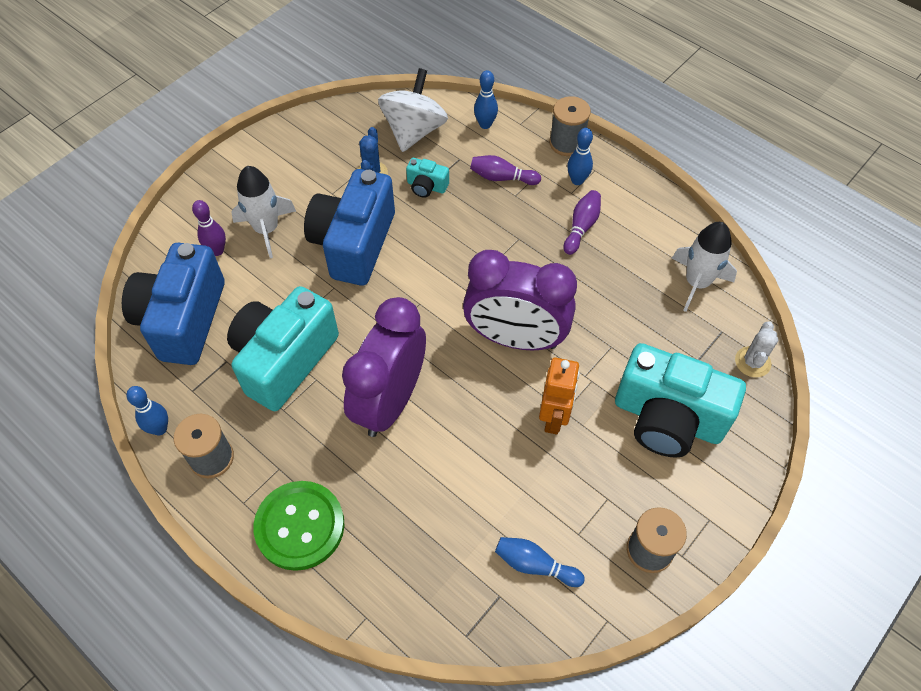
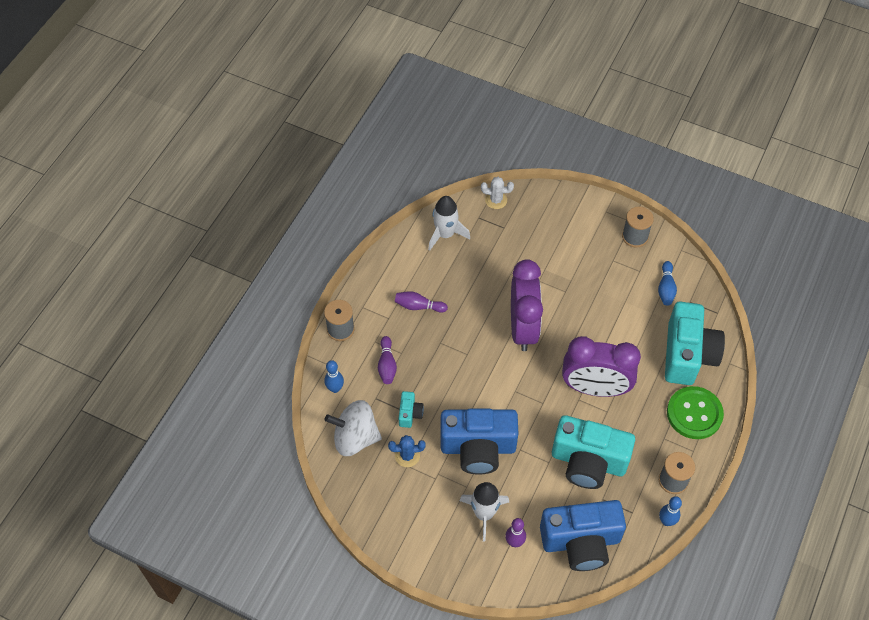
camera: 105 degrees left, 0 degrees up
orange robot [539,358,580,434] -> none
blue bowling pin [567,128,593,185] -> none
turquoise camera [615,343,746,458] -> turquoise camera moved to [665,302,725,385]

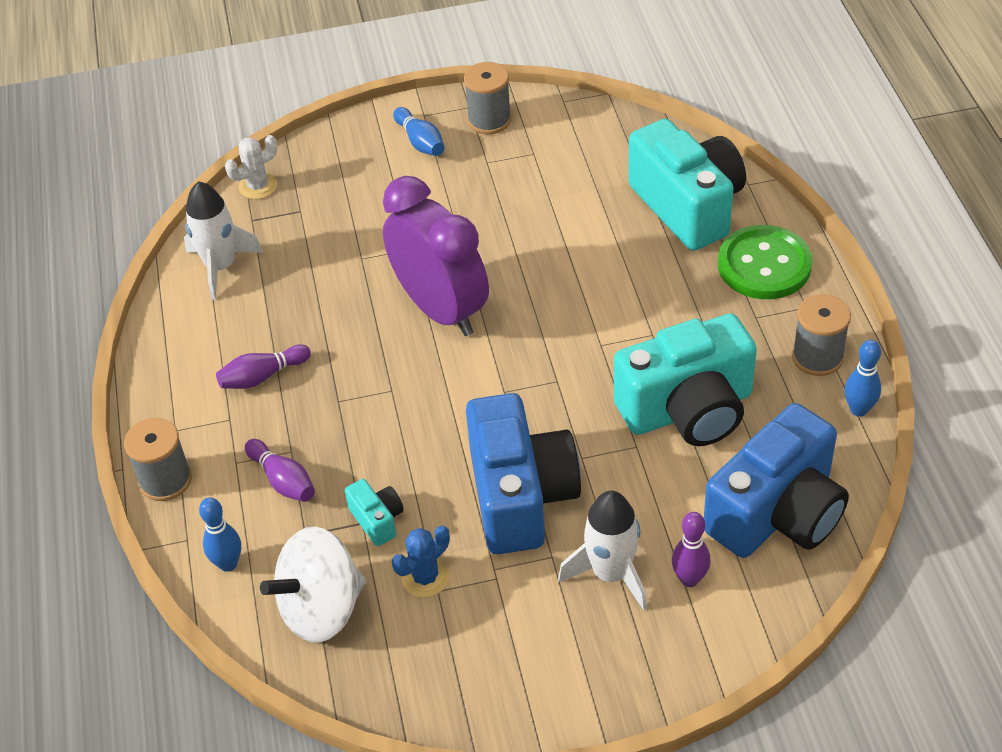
camera: 35 degrees left, 10 degrees down
blue camera [440,409,518,475] -> blue camera turned 60 degrees counterclockwise [466,393,581,554]
purple clock [562,336,641,397] -> none
blue bowling pin [658,261,677,306] -> blue bowling pin moved to [393,107,445,156]

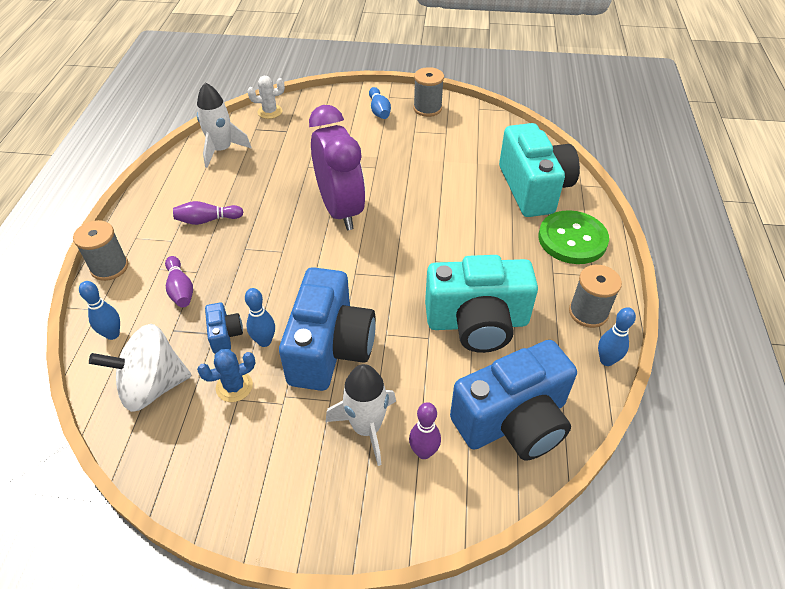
camera: 15 degrees right, 0 degrees up
turquoise camera [345,479,404,546] -> blue camera [205,303,243,354]
none -> blue bowling pin [245,288,275,347]

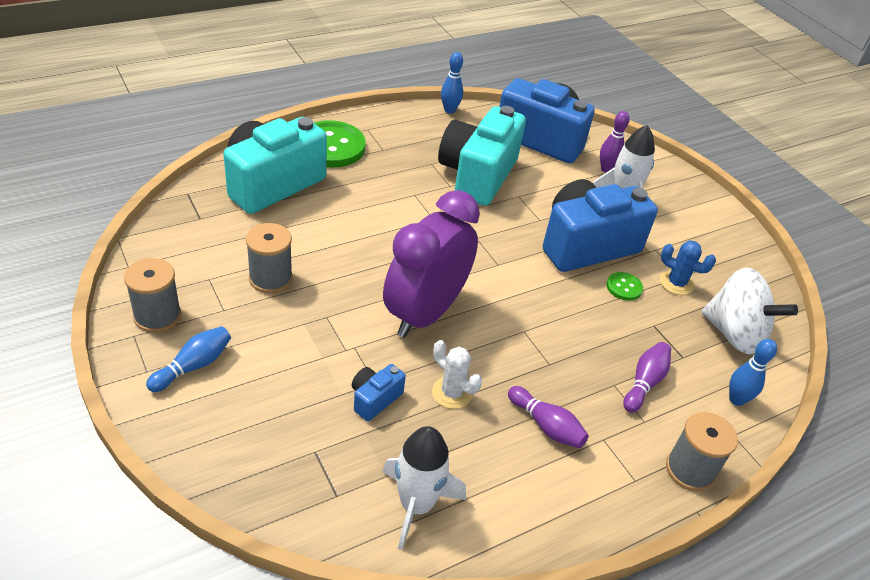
camera: 130 degrees left, 5 degrees down
blue camera [205,303,243,354] -> blue camera moved to [352,364,406,421]
blue bowling pin [245,288,275,347] -> green button [606,272,643,301]
white cactus [248,76,285,119] -> white cactus moved to [432,340,482,409]
turquoise camera [425,255,538,353] -> turquoise camera turned 120 degrees counterclockwise [438,106,526,206]
grey spool [569,265,622,328] -> grey spool moved to [246,223,293,294]

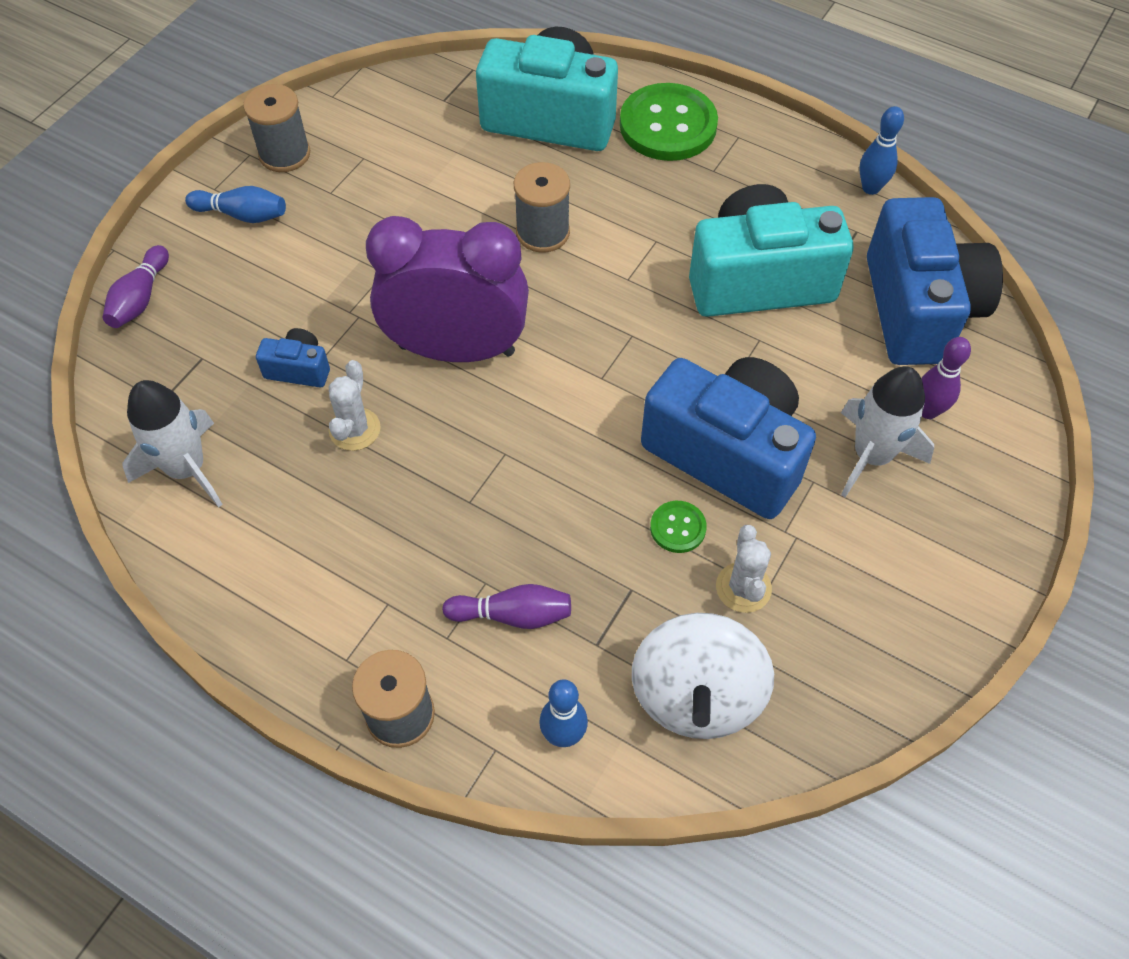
camera: 65 degrees right, 15 degrees up
grey spool [246,223,293,294] -> grey spool moved to [514,162,570,253]
purple bowling pin [508,386,589,448] -> purple bowling pin moved to [102,245,169,328]
blue cactus [660,240,716,295] -> white cactus [716,525,772,613]

